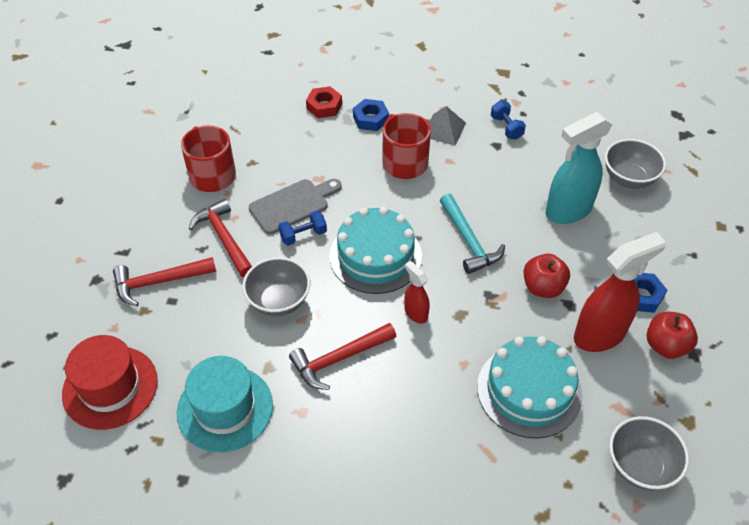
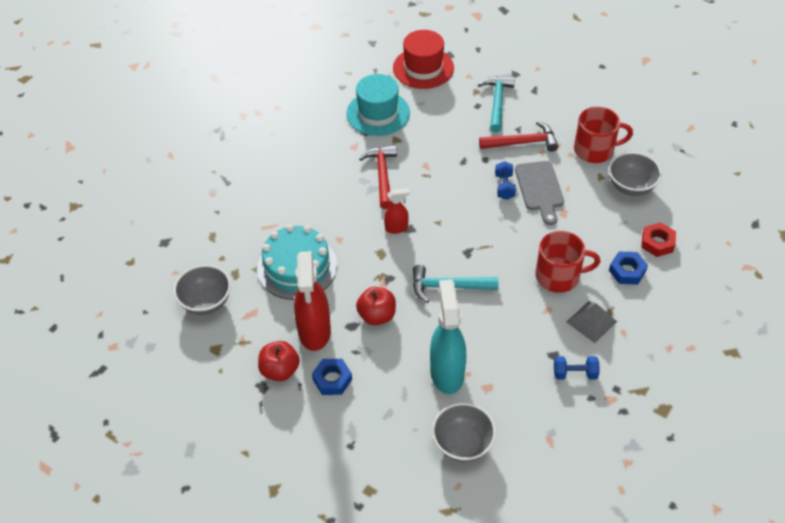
camera: 115 degrees right, 0 degrees up
red hammer [113,257,216,306] -> turquoise hammer [478,76,515,132]
grey bowl [242,257,310,316] -> grey bowl moved to [608,152,662,196]
turquoise cake [330,206,422,294] -> none

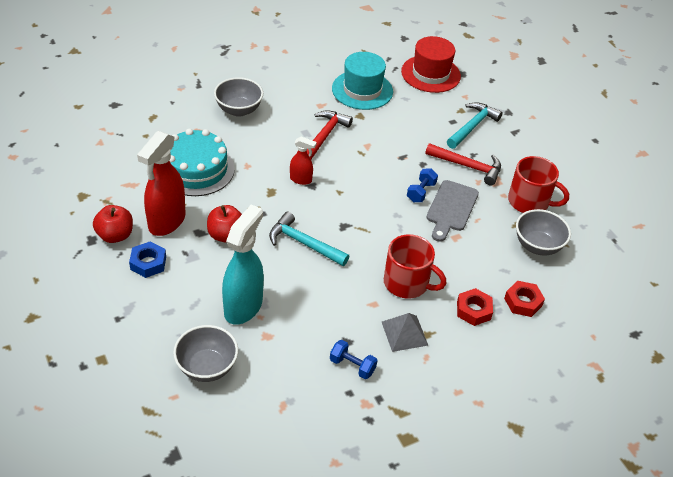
camera: 25 degrees right, 5 degrees down
grey bowl [173,265,231,315] -> grey bowl moved to [214,77,263,117]
blue nut [609,251,648,285] -> red nut [457,288,493,326]

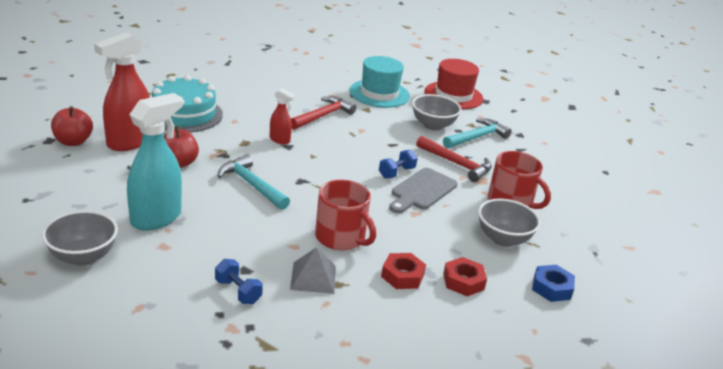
camera: 15 degrees right, 15 degrees down
blue nut [129,241,166,278] -> blue nut moved to [532,265,575,302]
grey bowl [214,77,263,117] -> grey bowl moved to [412,94,461,131]

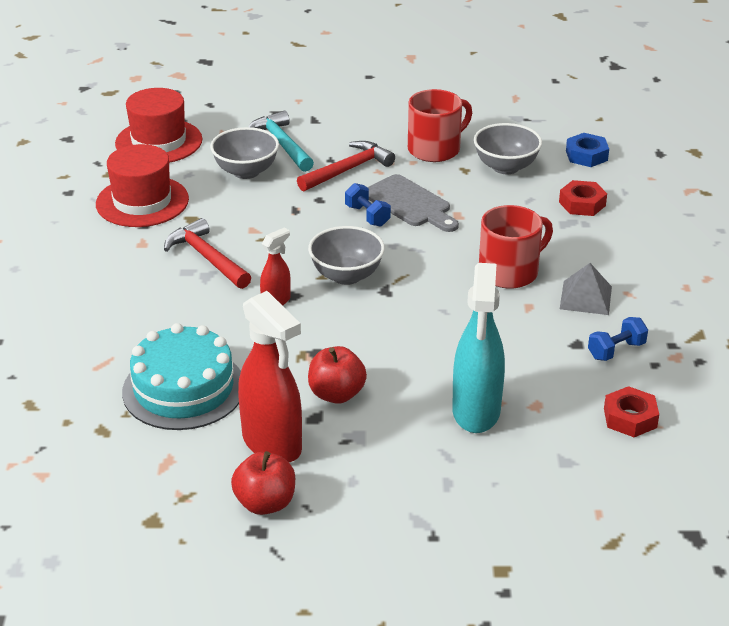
camera: 75 degrees left, 5 degrees up
grey bowl [42,210,118,266] -> grey bowl moved to [308,226,385,285]
turquoise spray bottle [127,93,183,231] -> turquoise spray bottle turned 135 degrees counterclockwise [452,263,505,433]
turquoise hammer [218,154,290,210] -> none
turquoise hat [349,56,410,108] -> red hat [96,144,189,227]
red nut [381,253,426,289] -> red nut moved to [604,386,659,437]

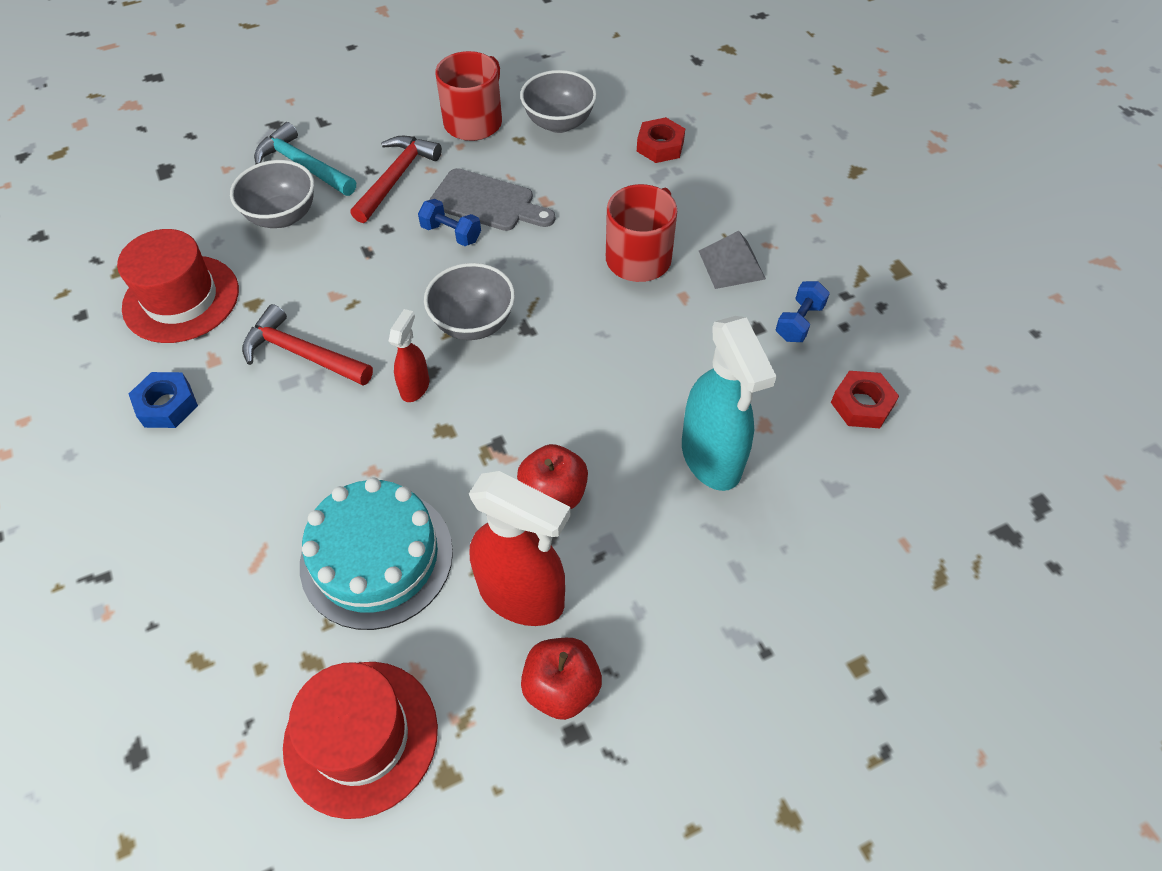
camera: 25 degrees left, 20 degrees up
red hat [115,88,202,163] -> red hat moved to [283,662,438,819]
blue nut [566,133,609,167] -> blue nut moved to [129,372,198,428]

